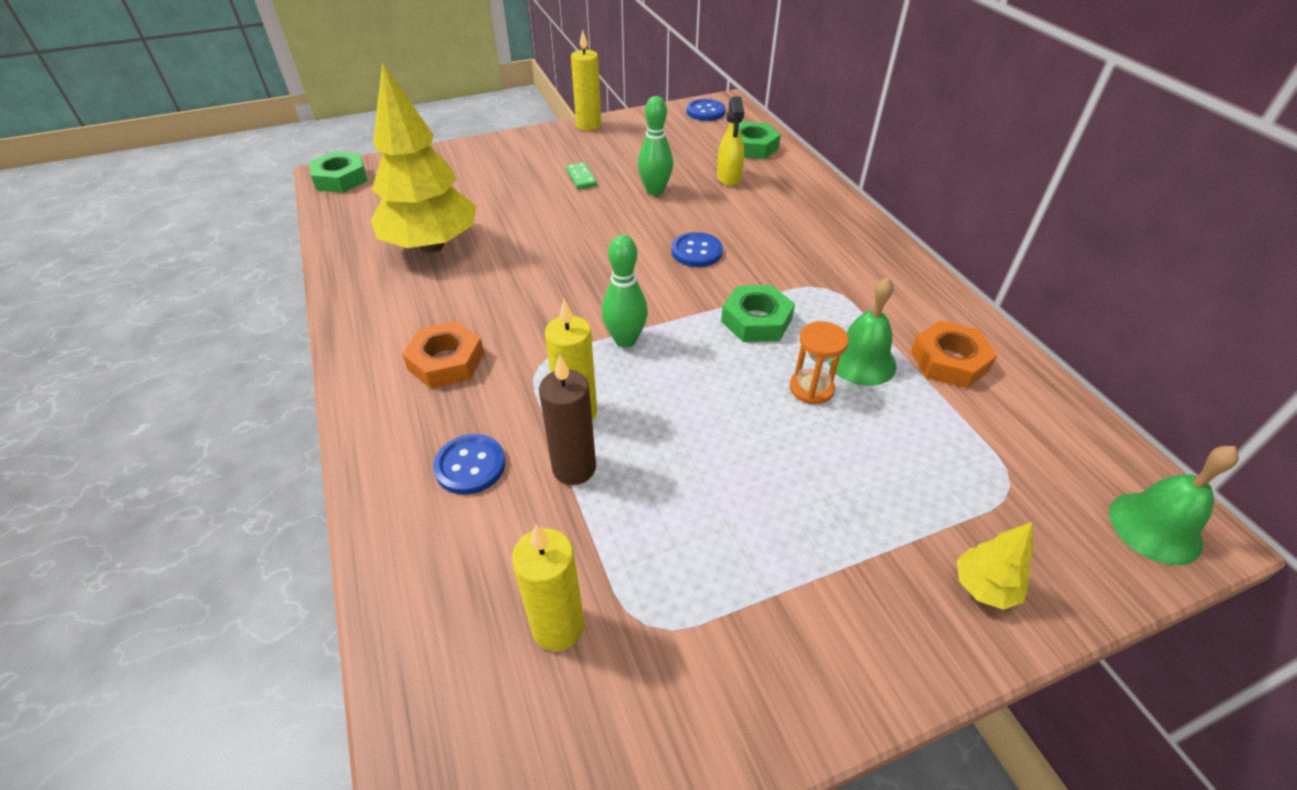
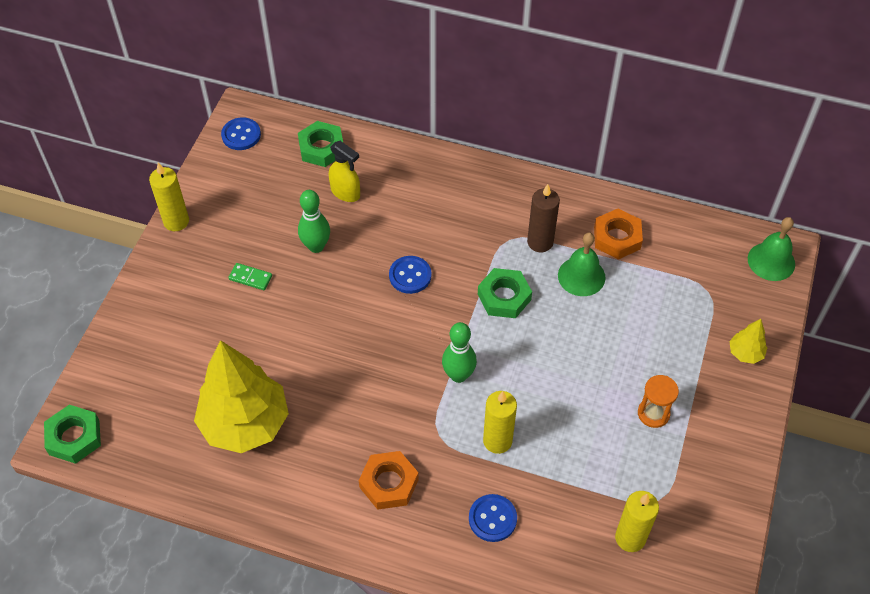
camera: 50 degrees left, 10 degrees up
brown candle [539,355,596,485] -> brown candle moved to [527,184,560,252]
orange hourglass [790,321,849,404] -> orange hourglass moved to [638,375,679,428]

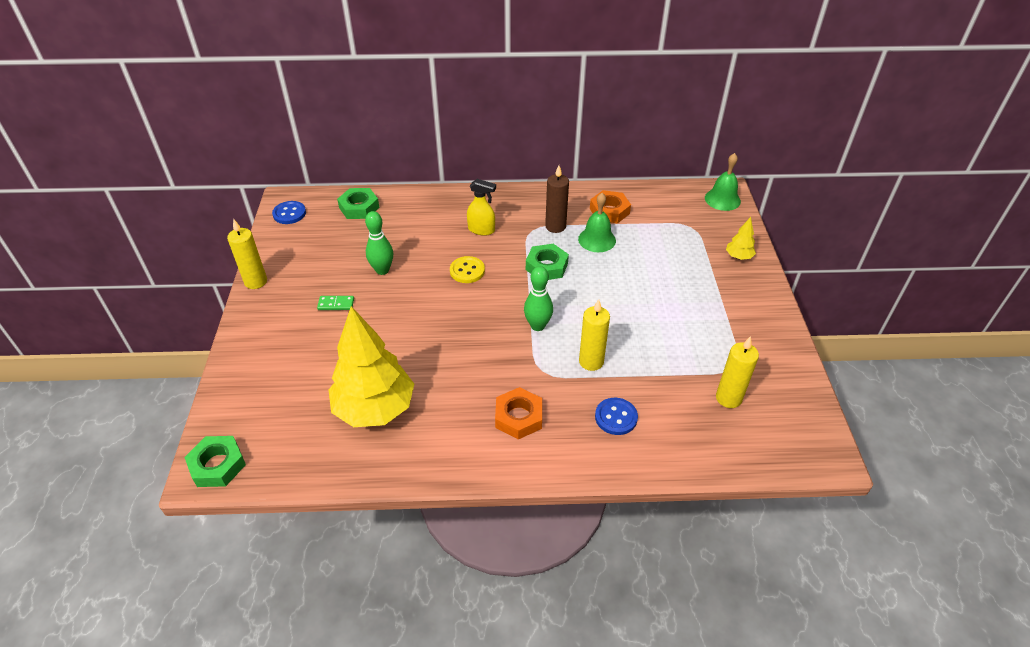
camera: 20 degrees left, 10 degrees down
yellow spray bottle [329,141,360,202] -> yellow spray bottle moved to [467,179,496,236]
blue button [389,256,431,294] -> yellow button [450,256,485,283]
orange hourglass [638,375,679,428] -> none

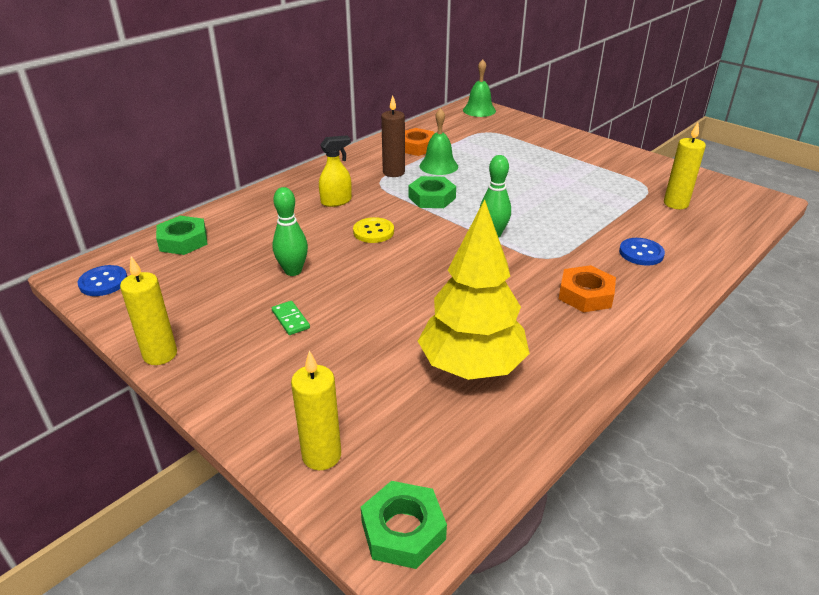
camera: 45 degrees left, 10 degrees down
green domino [317,296,354,310] -> green domino turned 75 degrees counterclockwise [272,301,310,335]
yellow candle [579,299,610,371] -> yellow candle moved to [291,351,341,470]
yellow tree [726,217,756,260] -> none

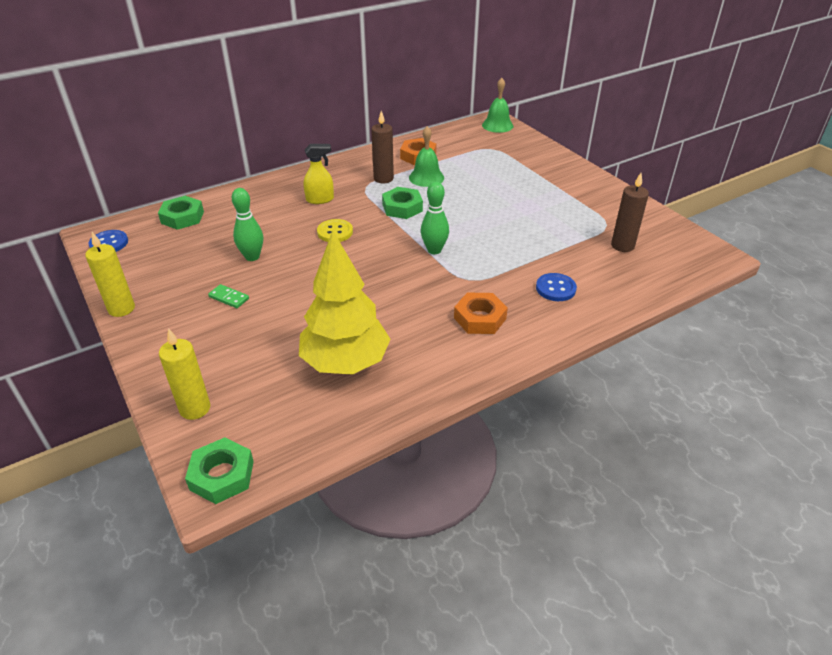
camera: 15 degrees right, 5 degrees up
green domino [272,301,310,335] -> green domino turned 45 degrees counterclockwise [208,284,249,308]
yellow candle [664,123,706,209] -> brown candle [611,173,649,252]

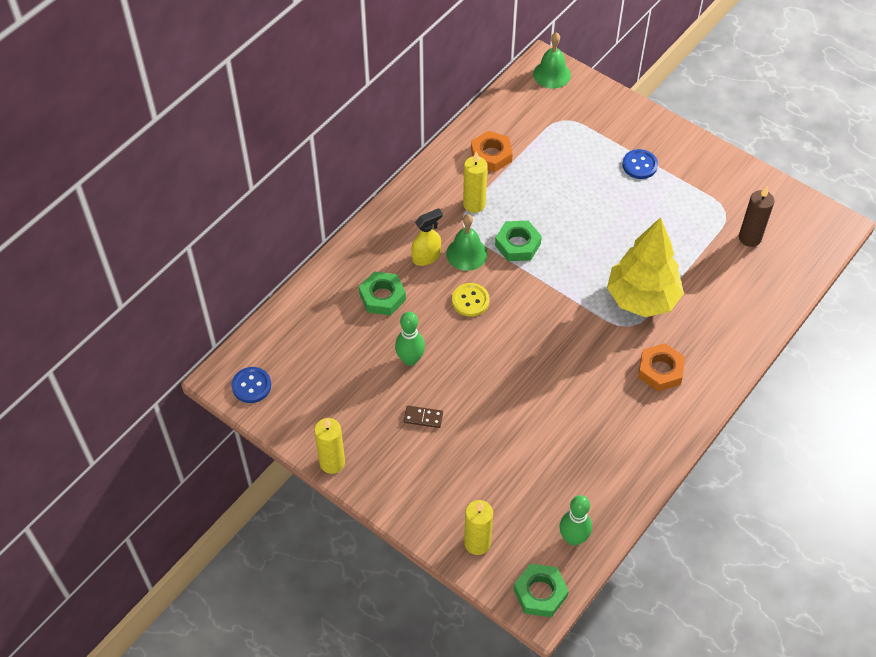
camera: 20 degrees left, 15 degrees up
green nut [158,196,204,230] -> green nut moved to [359,272,406,316]
green domino [208,284,249,308] -> brown domino [404,406,443,428]
yellow tree [299,230,391,375] -> yellow tree moved to [607,217,684,317]
brown candle [371,111,394,183] -> yellow candle [463,152,488,213]
green bell [409,126,444,187] -> green bell moved to [446,214,488,271]
green bowling pin [421,181,449,254] -> green bowling pin moved to [559,495,592,546]
blue button [536,273,577,301] -> blue button moved to [622,149,658,179]

